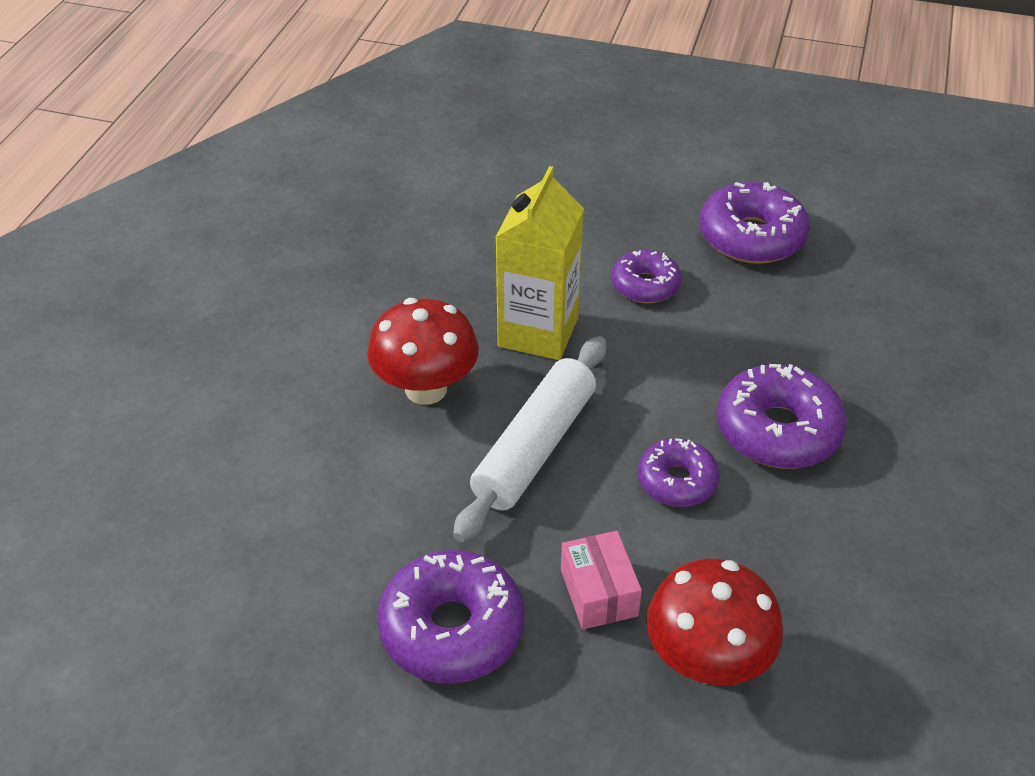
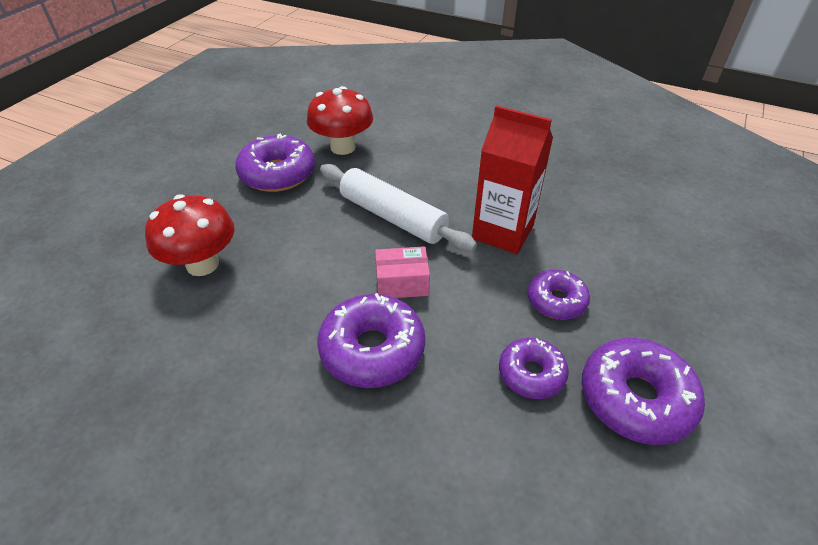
camera: 100 degrees right, 0 degrees up
red mushroom [367,298,479,405] -> red mushroom moved to [307,86,373,155]
yellow carton [495,166,584,360] -> red carton [472,105,553,254]
pink box [561,531,642,629] -> pink box moved to [375,246,430,298]
purple donut [638,438,720,507] -> purple donut moved to [499,338,569,399]

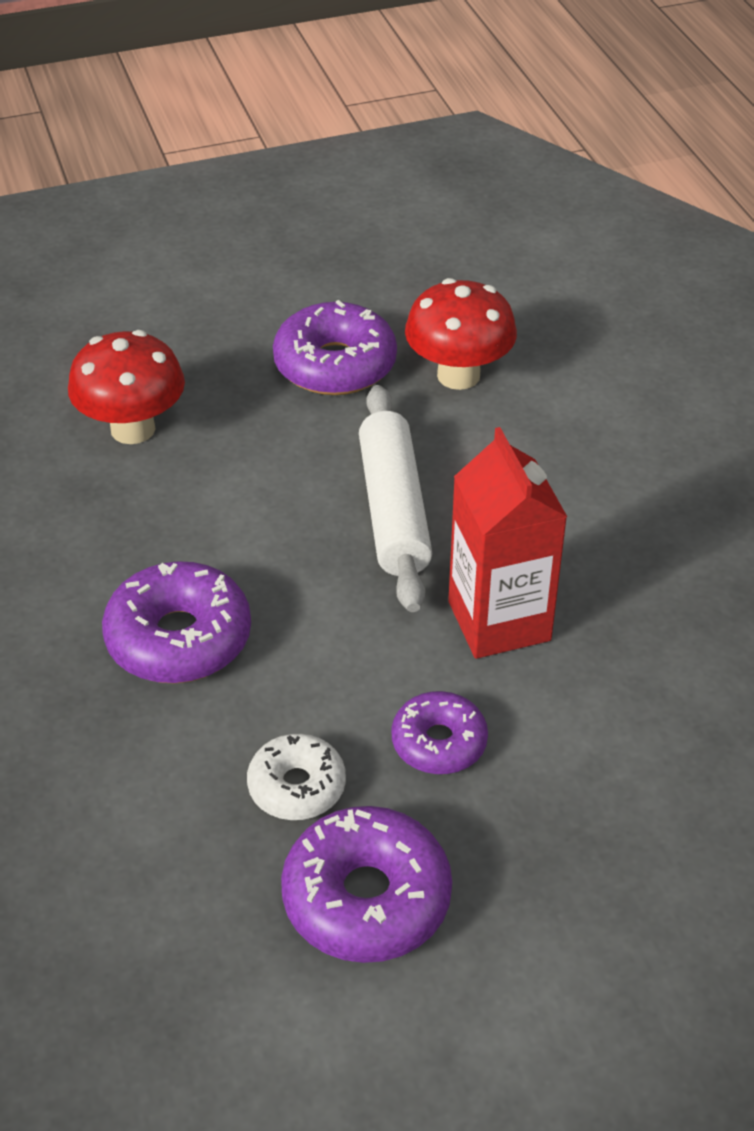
camera: 45 degrees right, 0 degrees up
pink box [375,246,430,298] -> none
purple donut [499,338,569,399] -> white donut [247,734,346,820]

